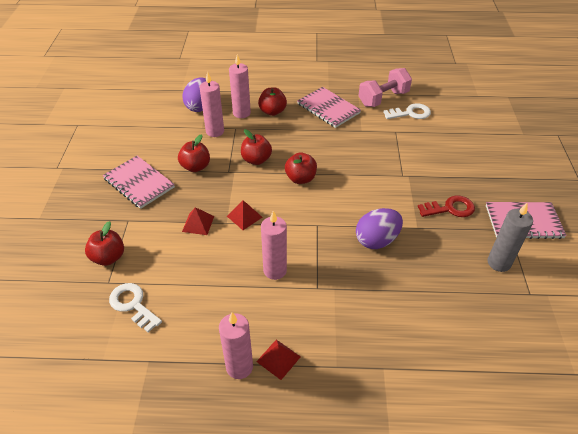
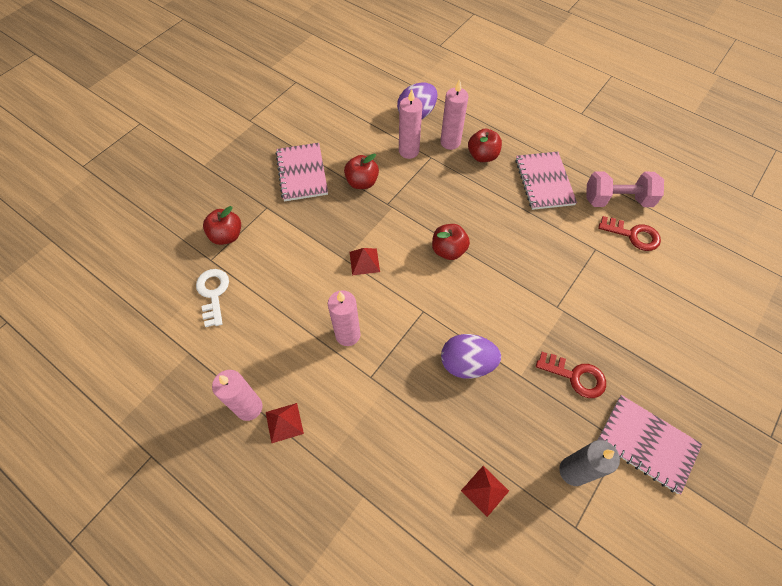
camera: 35 degrees right, 15 degrees up
red pyramid [182,207,214,235] -> red pyramid moved to [461,466,509,517]
red apple [241,129,272,165] -> none
white key [383,103,431,119] -> red key [598,216,661,251]

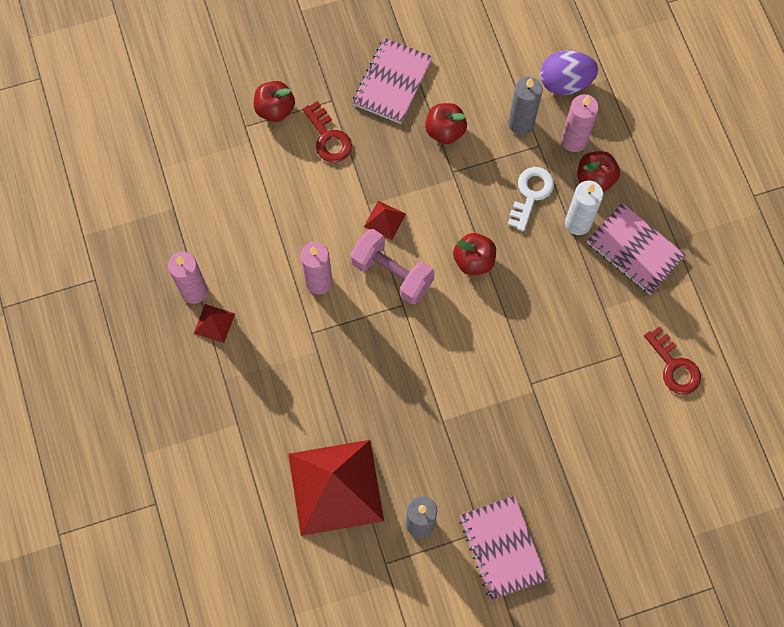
camera: 35 degrees right, 10 degrees up
white key [196,269,229,327] -> white key moved to [508,167,554,231]
pink candle [399,89,422,159] -> grey candle [508,77,542,135]
purple egg [441,334,501,379] -> none
red pyramid [461,466,509,517] -> red pyramid [288,440,384,536], size x2.47
pink notebook [515,152,577,210] -> pink notebook turned 75 degrees counterclockwise [587,203,686,295]
red key [536,352,606,398] -> red key moved to [302,101,352,162]
pink dumbbell [586,171,664,207] -> pink dumbbell moved to [350,229,435,305]
none -> white candle [565,181,603,235]

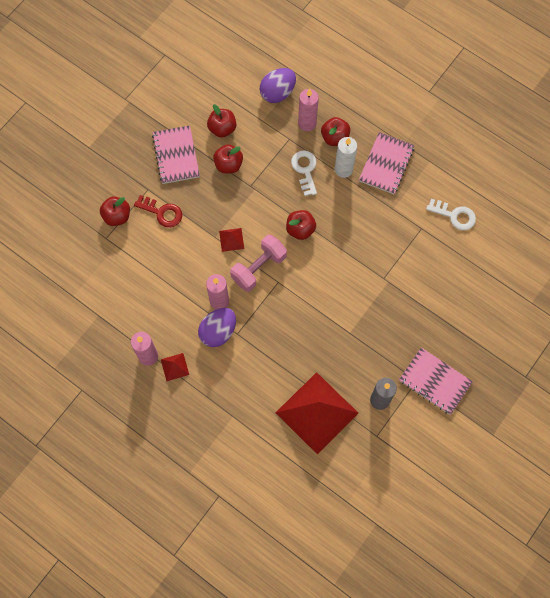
camera: 35 degrees left, 0 degrees up
pink dumbbell [350,229,435,305] -> pink dumbbell turned 45 degrees counterclockwise [230,235,287,292]
grey candle [508,77,542,135] -> none
pink notebook [587,203,686,295] -> pink notebook turned 75 degrees counterclockwise [359,132,415,194]
red key [644,326,701,395] -> white key [426,199,476,230]
none -> purple egg [198,308,236,347]
none -> red apple [207,104,236,138]

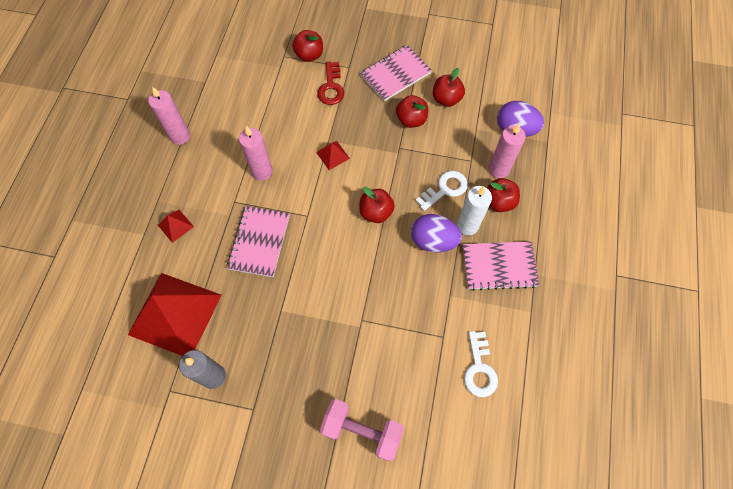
camera: 65 degrees right, 5 degrees down
red pyramid [161,353,189,381] -> red pyramid moved to [158,210,194,243]
purple egg [198,308,236,347] -> purple egg moved to [411,214,462,252]
pink dumbbell [230,235,287,292] -> pink dumbbell moved to [320,399,404,461]
pink notebook [399,347,473,415] -> pink notebook moved to [227,206,290,277]

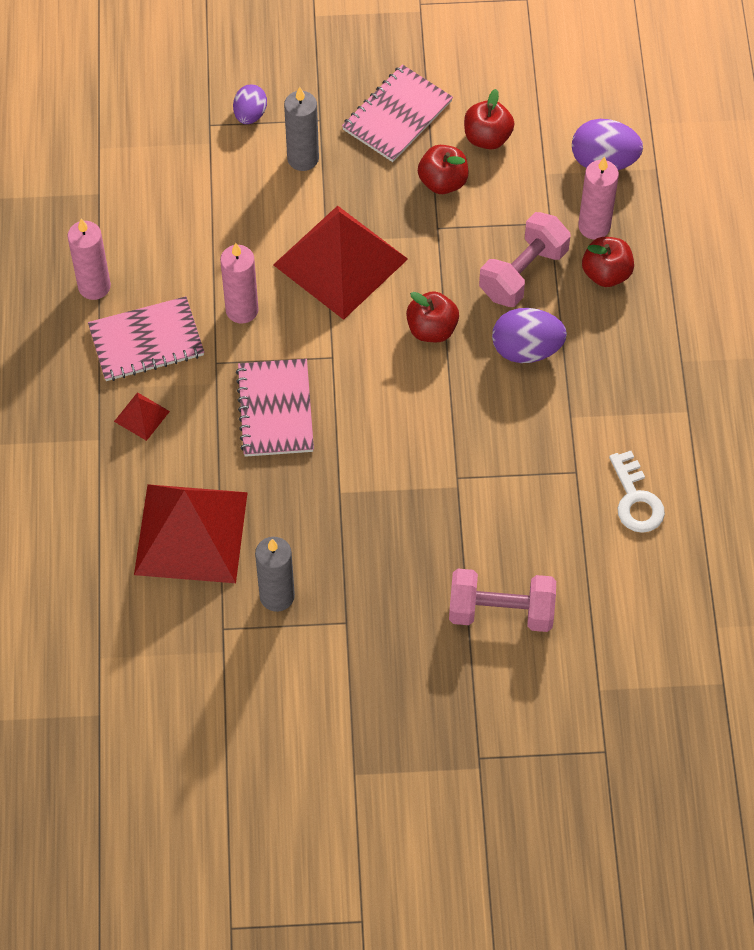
camera: 15 degrees left, 5 degrees down
red apple [292,30,323,62] -> purple egg [233,85,267,124]
red pyramid [316,141,350,170] -> red pyramid [273,206,408,320], size x2.47
red key [317,61,344,105] -> grey candle [284,87,319,171]
white key [415,171,468,211] -> pink dumbbell [479,212,570,307]
white candle [457,186,492,235] -> none
pink notebook [463,241,539,291] -> pink notebook moved to [88,296,204,381]

